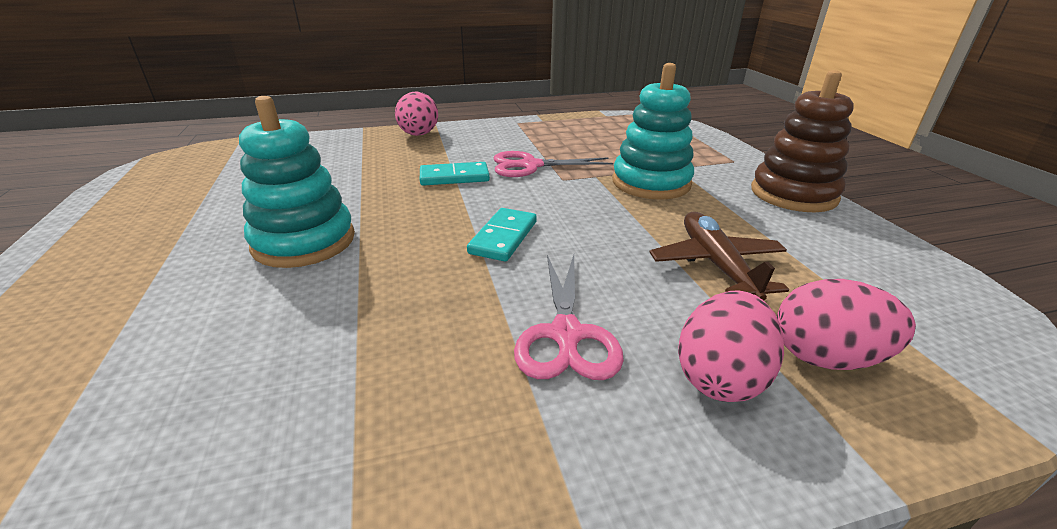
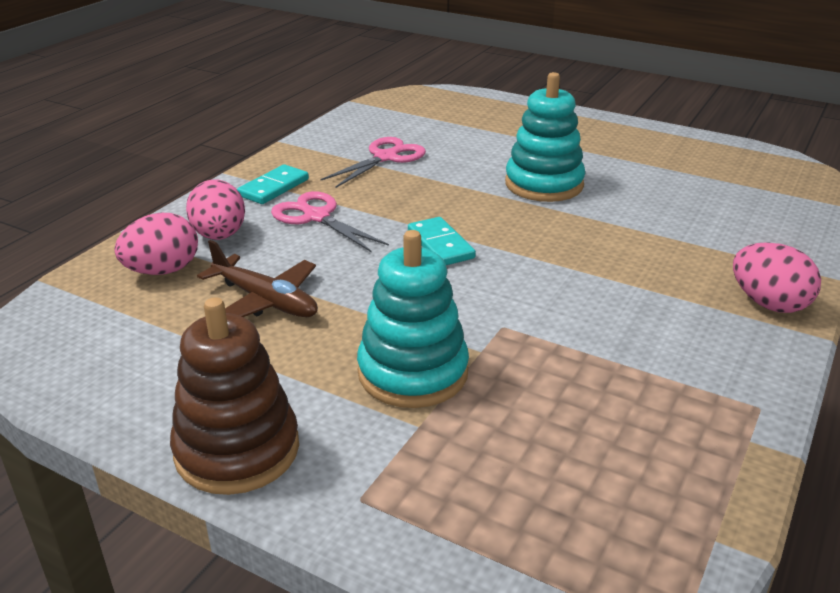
camera: 135 degrees right, 0 degrees up
turquoise domino [420,162,490,186] -> turquoise domino moved to [237,164,309,204]
pink scissors [493,151,613,177] -> pink scissors moved to [320,137,426,188]

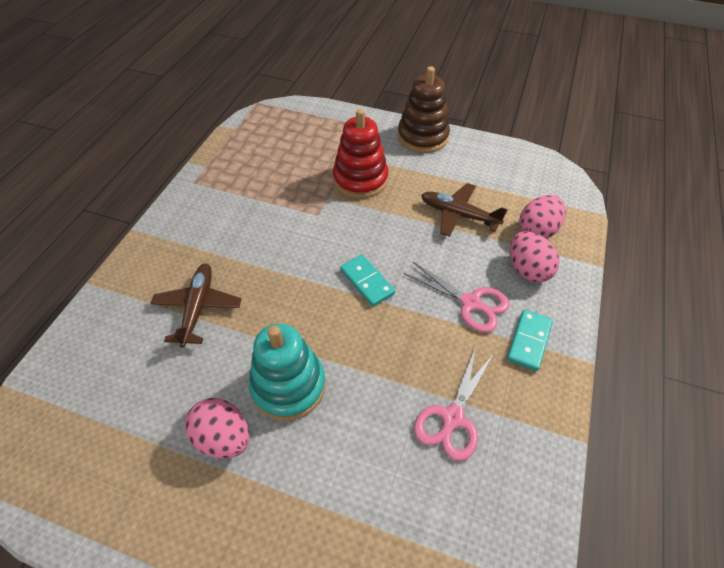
camera: 170 degrees right, 20 degrees up
turquoise stacking toy [357,230,469,408] -> red stacking toy [333,109,388,199]
pink egg [733,242,821,313] -> pink egg moved to [185,398,249,459]
none -> brown plane [150,264,241,348]

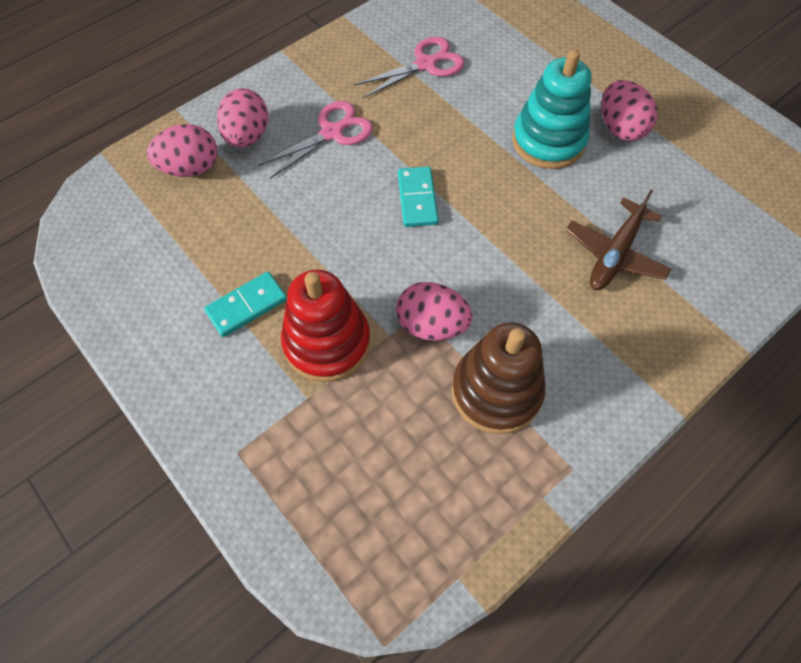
camera: 150 degrees left, 10 degrees up
brown stacking toy [398,66,450,153] -> brown stacking toy moved to [452,322,545,434]
pink scissors [403,261,509,333] -> pink scissors turned 75 degrees clockwise [258,101,373,179]
brown plane [421,183,508,237] -> none
turquoise domino [507,310,553,371] -> turquoise domino moved to [204,272,287,337]
none -> pink egg [396,282,473,341]

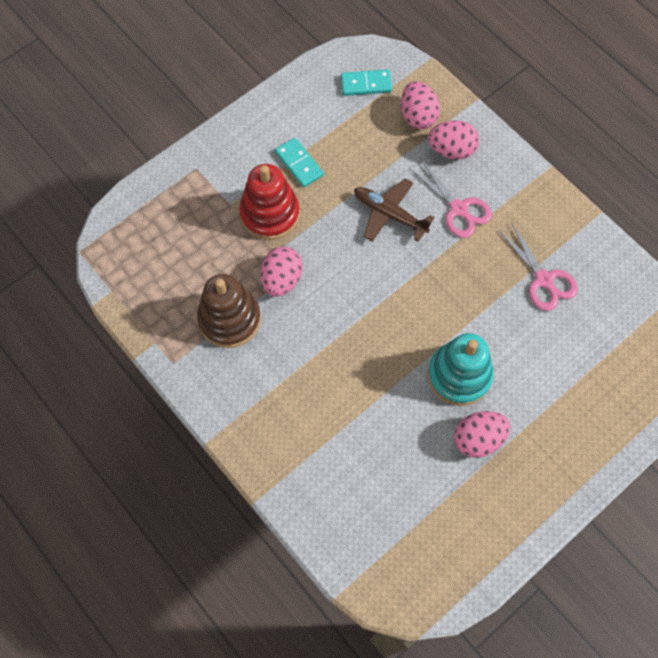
camera: 90 degrees right, 5 degrees up
turquoise domino [398,166,439,227] -> turquoise domino moved to [341,69,392,96]
brown plane [566,189,671,290] -> brown plane moved to [354,178,435,242]

